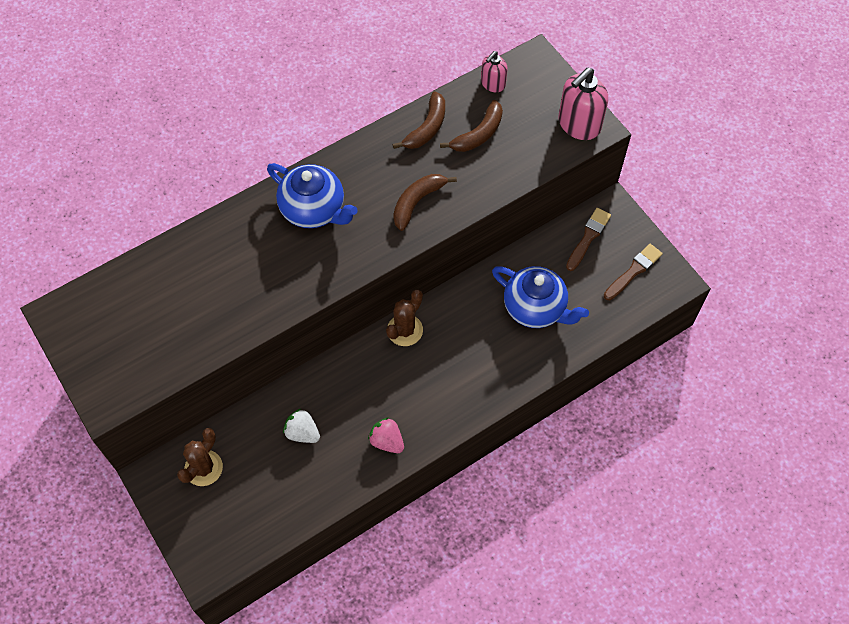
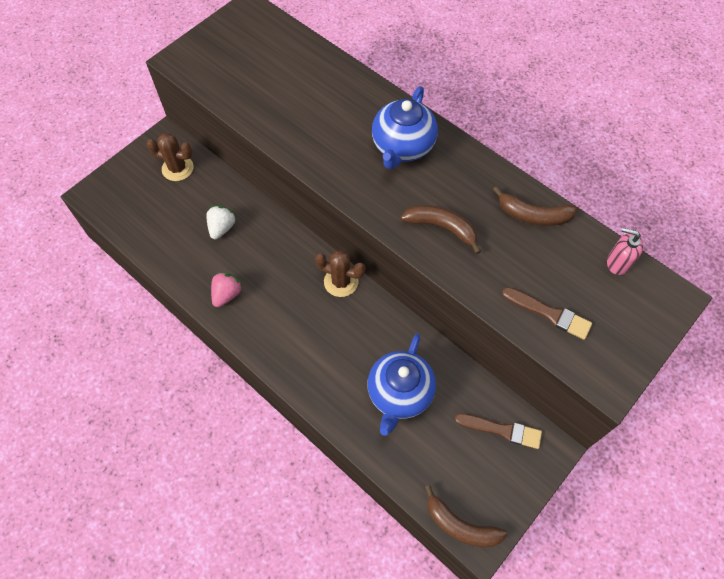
camera: 75 degrees right, 0 degrees up
brown banana [440,100,503,152] -> brown banana moved to [425,485,508,547]
pink soap dispenser [558,68,608,140] -> none
brown brush [604,244,663,300] -> brown brush moved to [502,287,592,340]

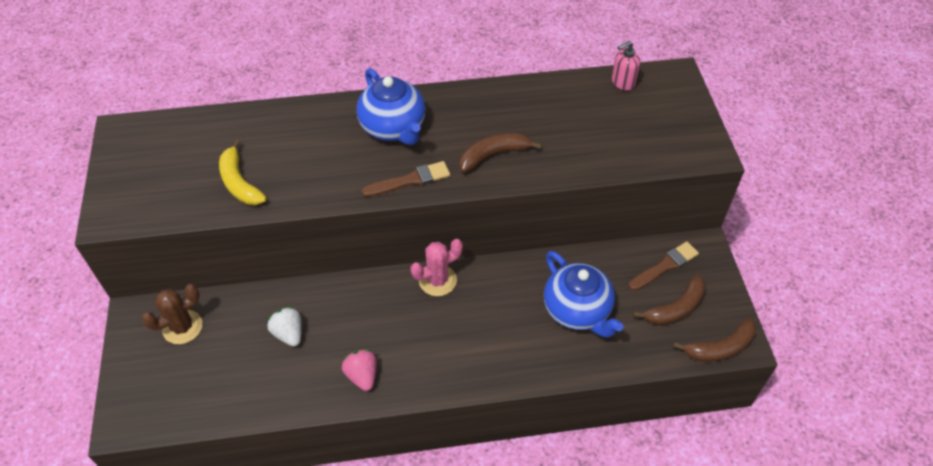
camera: 50 degrees left, 10 degrees down
brown cactus [315,250,366,297] -> pink cactus [410,239,463,296]
brown banana [493,186,578,226] -> brown banana moved to [633,274,706,325]
brown brush [502,287,592,340] -> brown brush moved to [361,161,450,197]
none -> yellow banana [219,140,267,205]

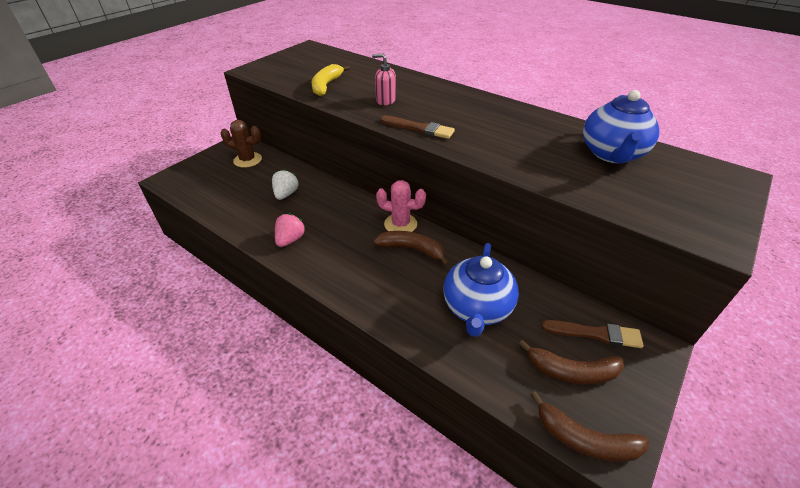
camera: 45 degrees right, 10 degrees down
blue teapot [356,68,426,145] -> blue teapot moved to [583,90,659,163]
brown banana [459,133,542,172] -> brown banana moved to [373,231,449,266]
pink soap dispenser [612,41,640,91] -> pink soap dispenser moved to [372,54,396,105]

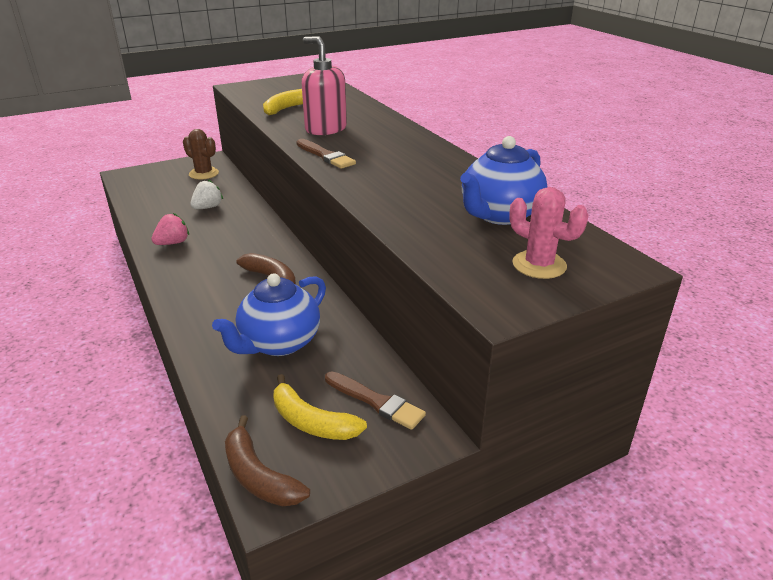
camera: 25 degrees right, 10 degrees down
pink soap dispenser [372,54,396,105] -> pink soap dispenser [302,36,347,135], size x1.72
pink cactus [376,180,426,232] -> pink cactus moved to [509,187,589,279]
brown banana [519,340,624,385] -> yellow banana [274,374,367,440]

